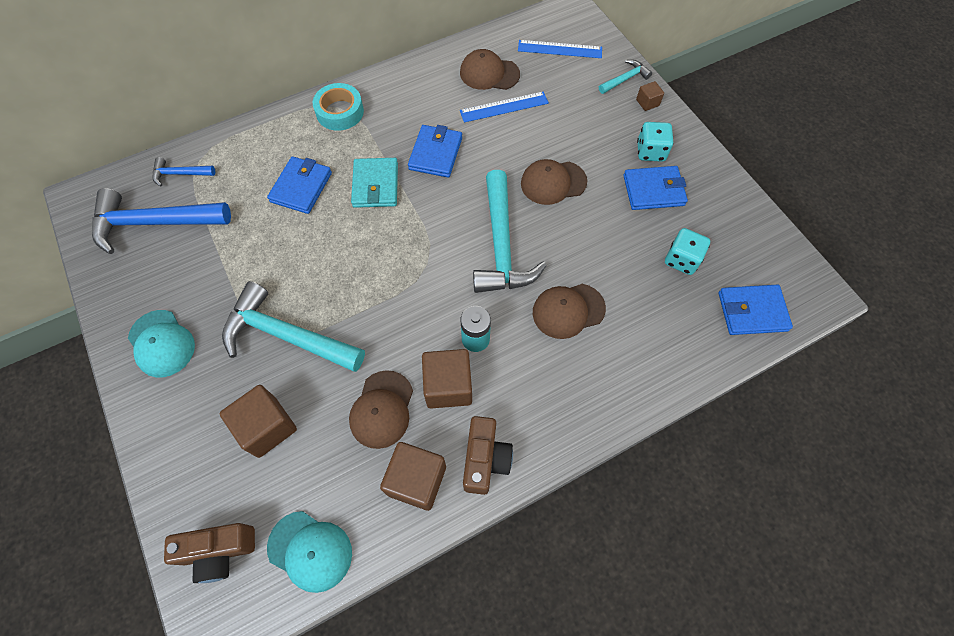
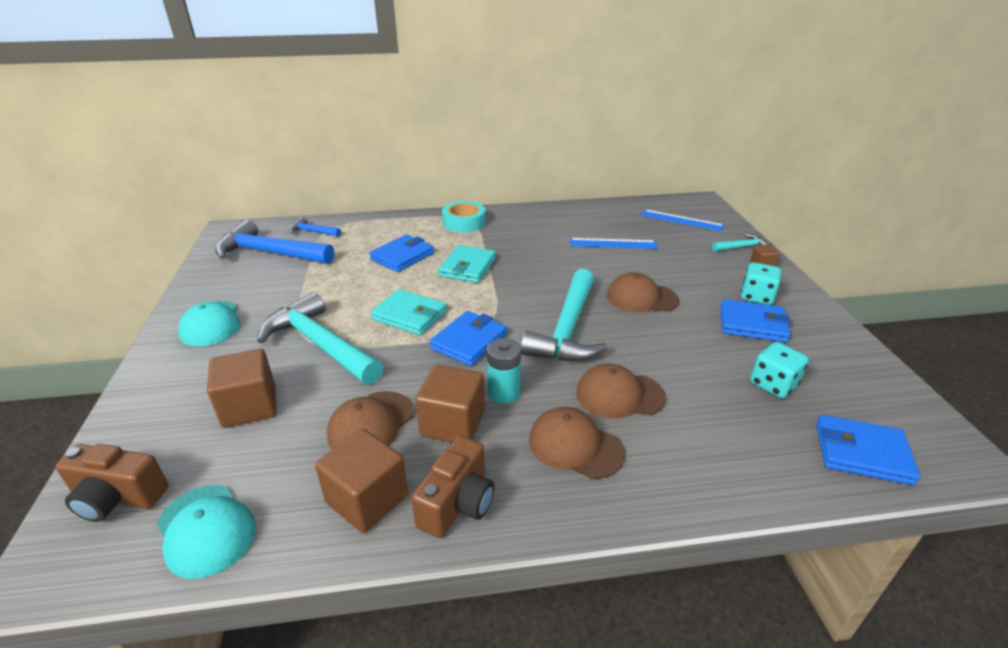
camera: 20 degrees right, 30 degrees down
blue wallet [408,125,462,178] -> blue wallet moved to [429,311,507,366]
brown cap [460,49,520,90] -> brown cap moved to [529,407,625,479]
none -> turquoise wallet [371,289,447,335]

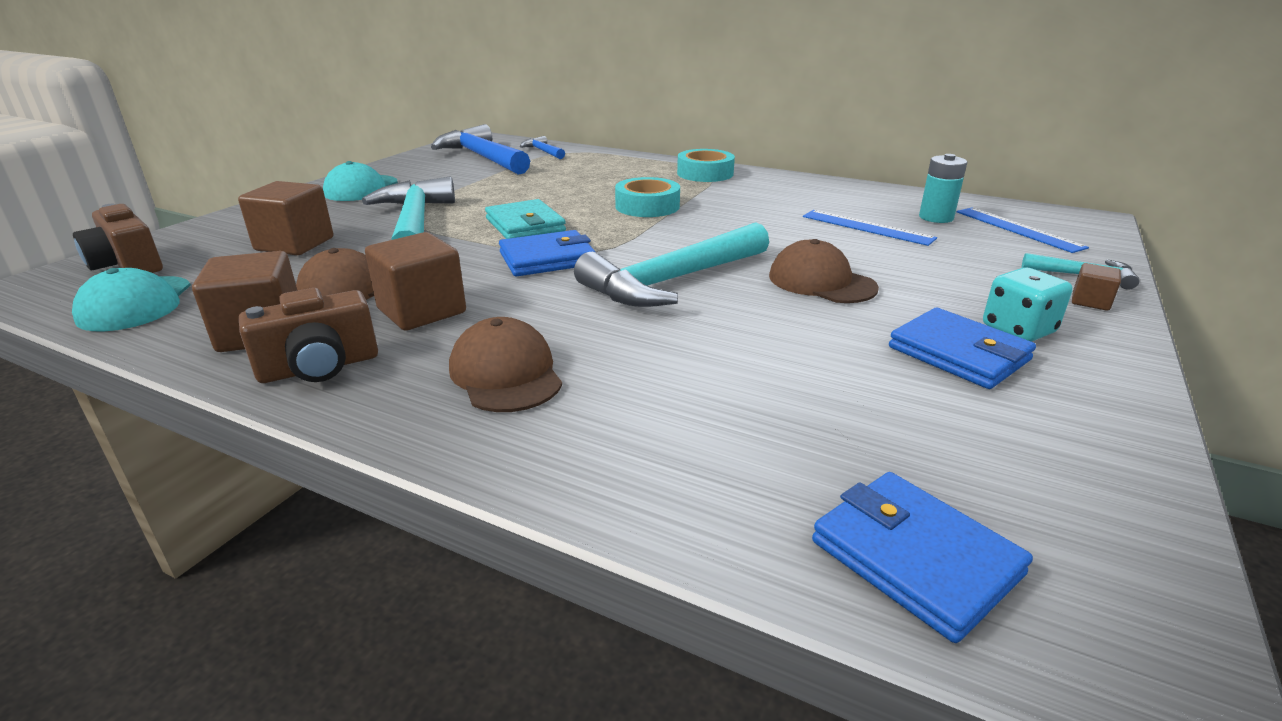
camera: 35 degrees right, 5 degrees down
blue wallet [369,235,434,272] -> none
turquoise wallet [438,245,496,283] -> turquoise tape [615,177,680,217]
turquoise battery [487,338,521,404] -> turquoise battery moved to [919,154,967,223]
brown cap [576,363,666,419] -> none
turquoise dice [750,342,809,398] -> none

